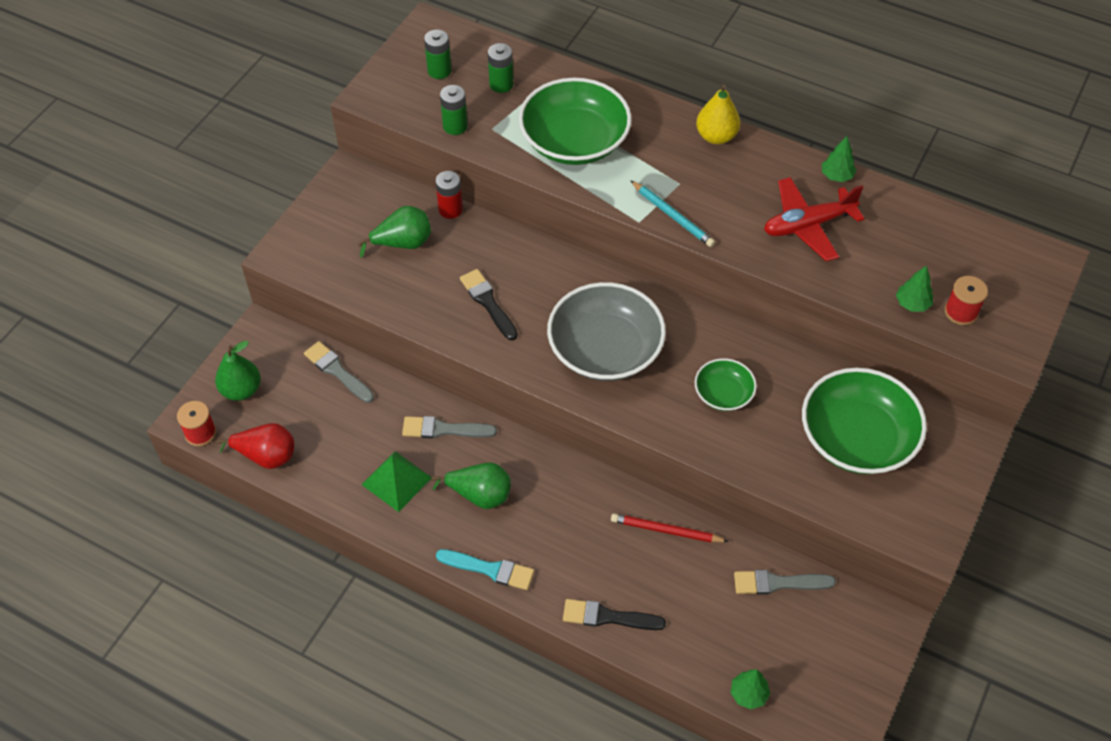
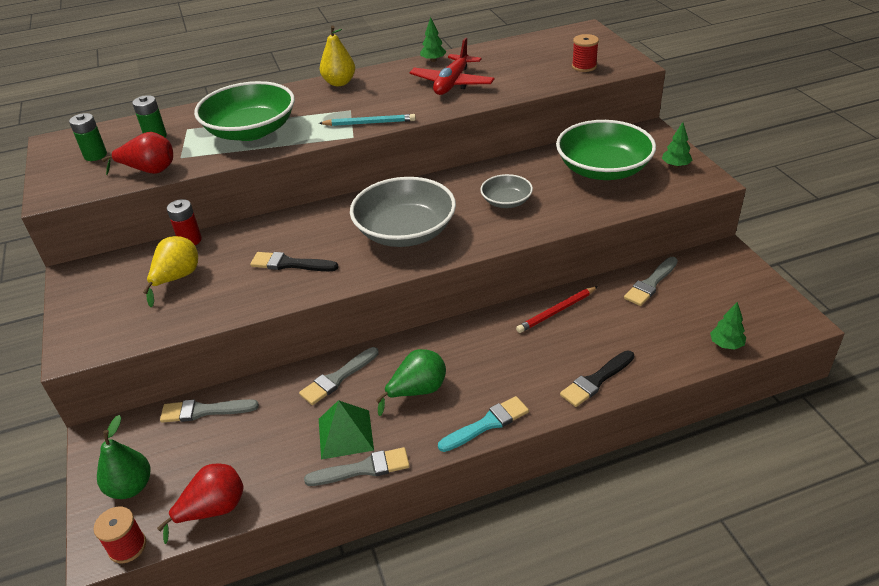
camera: 45 degrees left, 15 degrees down
green pear [358,206,431,258] -> yellow pear [143,236,198,307]
green battery [440,85,468,135] -> red pear [102,132,173,175]
green bowl [695,358,757,411] -> grey bowl [480,174,533,208]
green tree [896,265,933,312] -> green tree moved to [662,122,692,168]
none -> grey brush [304,447,410,486]

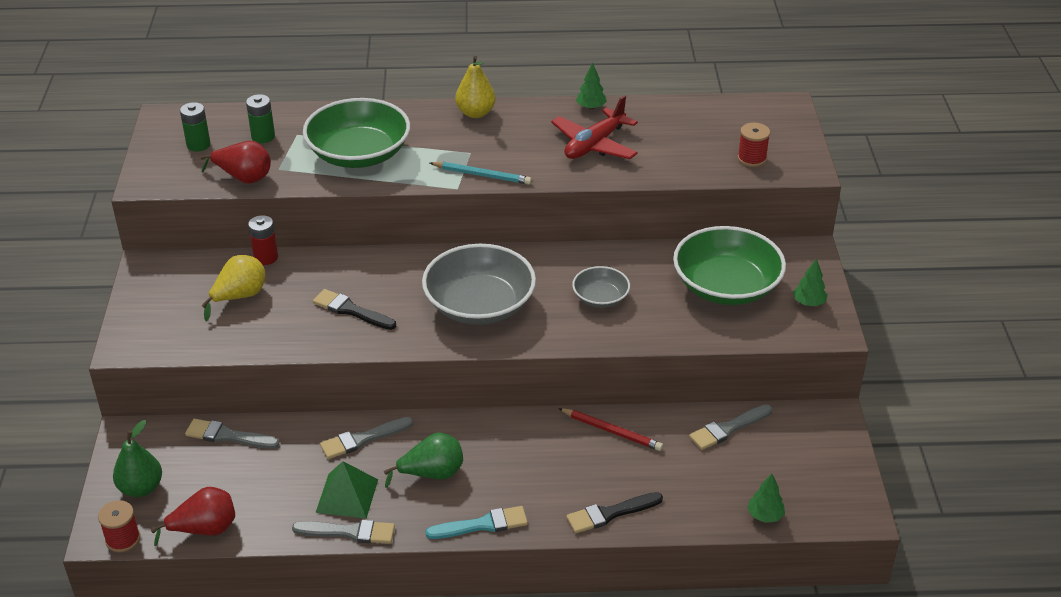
camera: 15 degrees right, 0 degrees up
red pencil [516,286,598,333] -> red pencil turned 135 degrees counterclockwise [558,408,663,451]

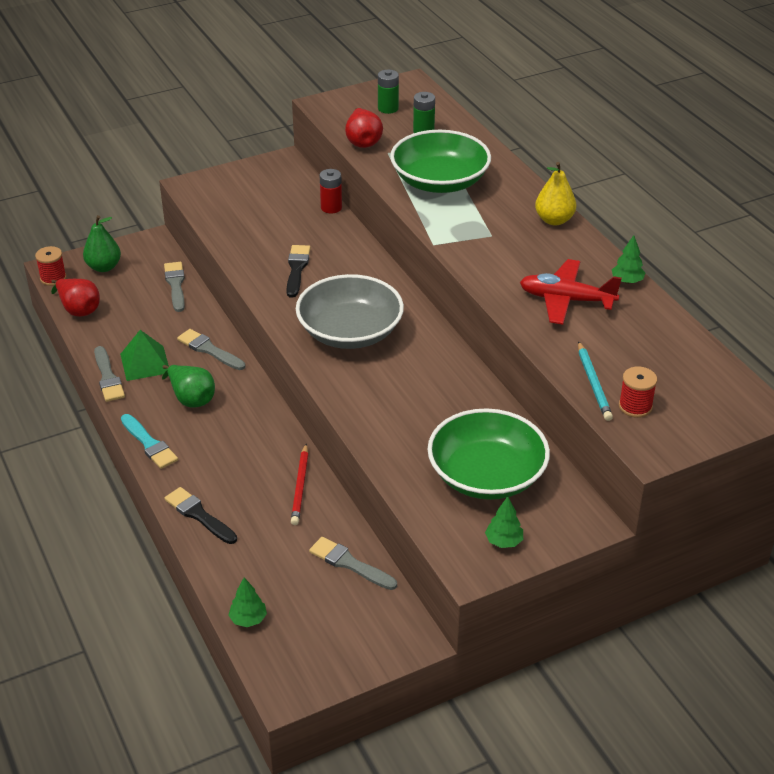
camera: 65 degrees right, 0 degrees up
yellow pear [201,255,265,321] -> none
turquoise pencil [430,162,532,185] -> turquoise pencil moved to [578,341,613,421]
grey bowl [572,266,630,308] -> none

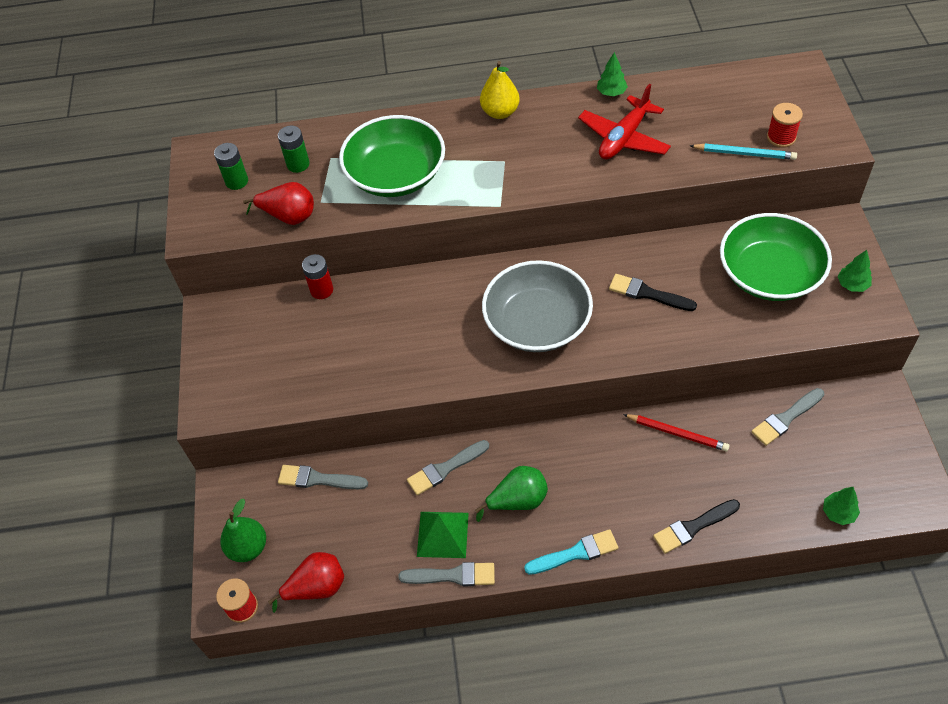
camera: 65 degrees left, 15 degrees up
black brush [286,245,310,298] -> black brush moved to [609,274,697,311]

